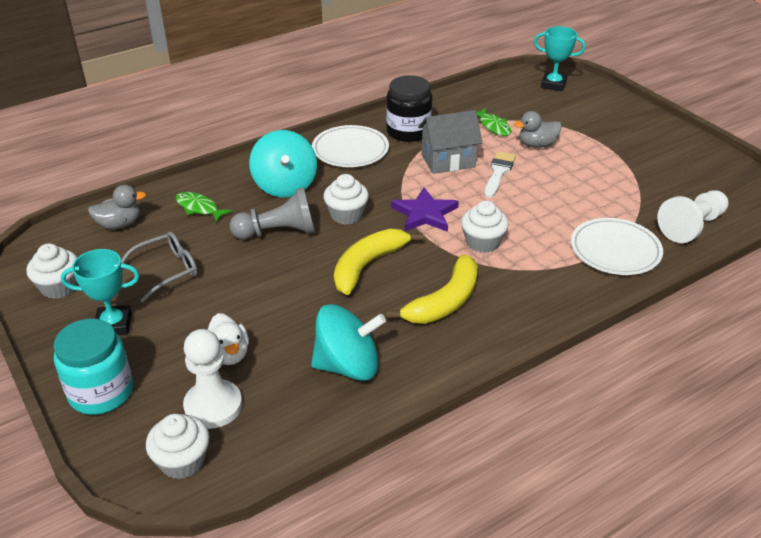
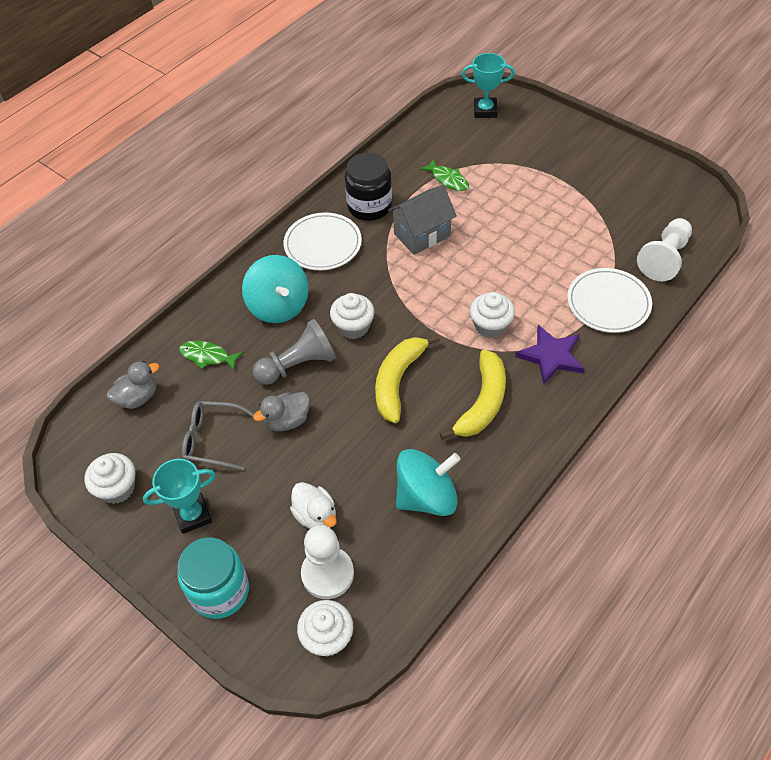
camera: 15 degrees left, 15 degrees up
grey glasses [121,231,198,302] -> grey glasses turned 120 degrees counterclockwise [182,401,254,470]
purple star [391,188,459,232] -> purple star moved to [515,325,585,385]
white brush [484,151,516,198] -> none
grey duck [514,111,562,148] -> grey duck moved to [253,392,310,431]

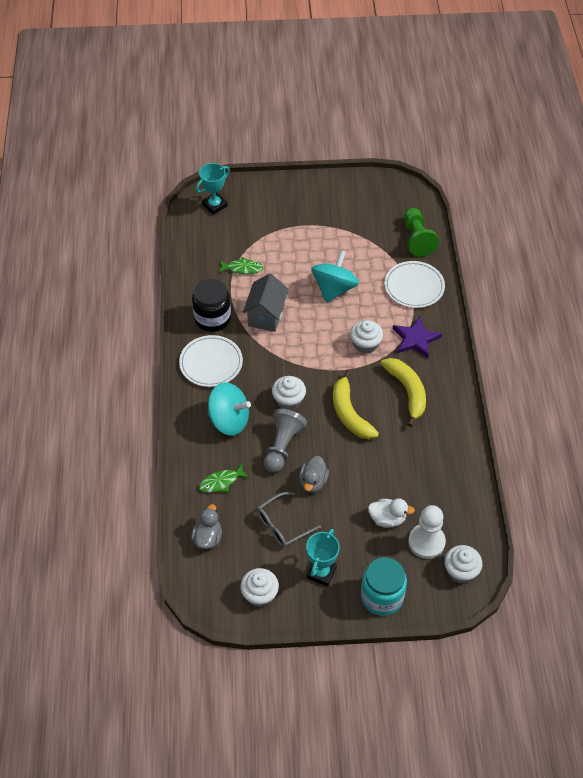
camera: 45 degrees left, 0 degrees up
turquoise spinning top [396,449,461,516] -> turquoise spinning top moved to [311,250,359,303]
white pawn [637,218,692,281] -> green pawn [404,208,439,257]

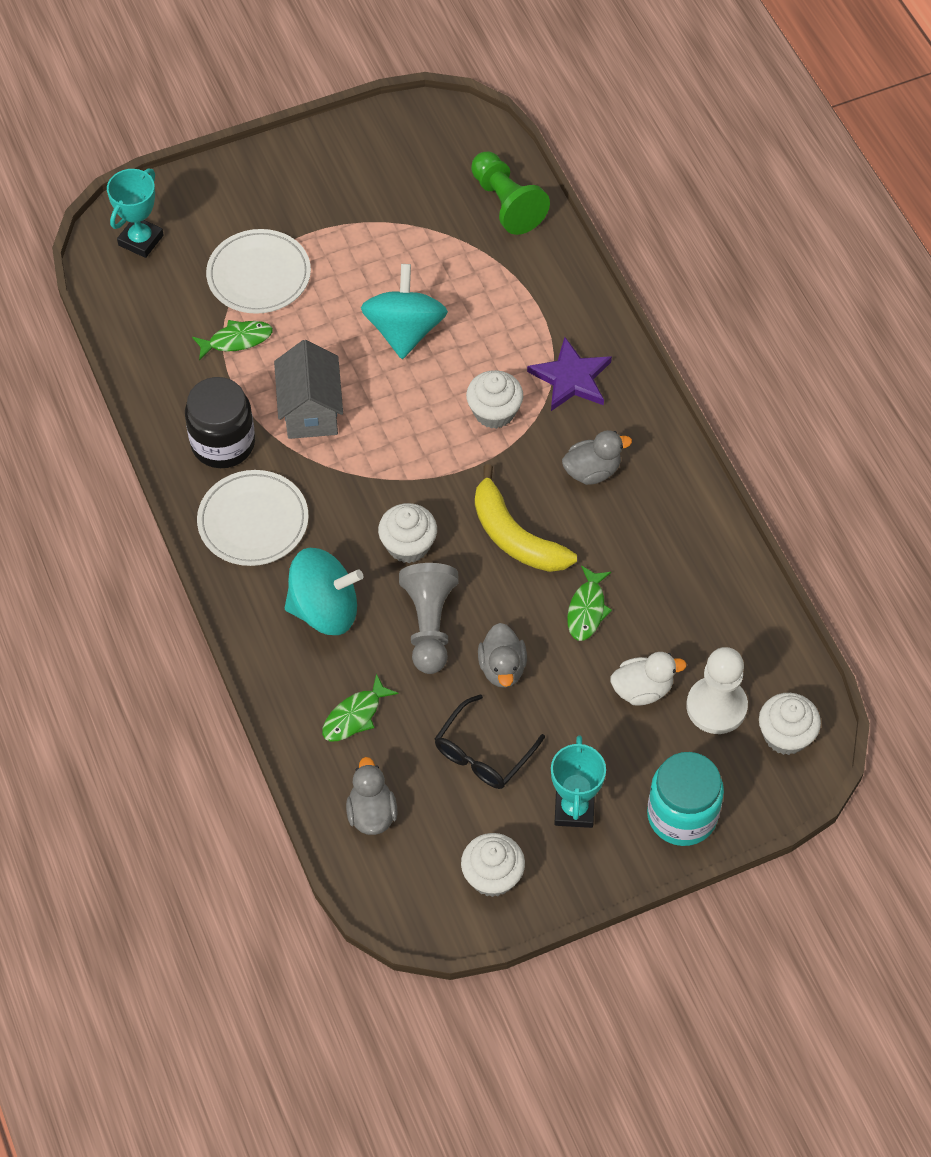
camera: 20 degrees left, 5 degrees up
grey glasses [257,492,321,547] -> black glasses [435,694,545,789]
yellow banana [381,358,426,427] -> grey duck [562,430,632,485]
white plate [384,261,445,308] -> white plate moved to [206,229,311,314]
none -> green fish [567,566,612,641]

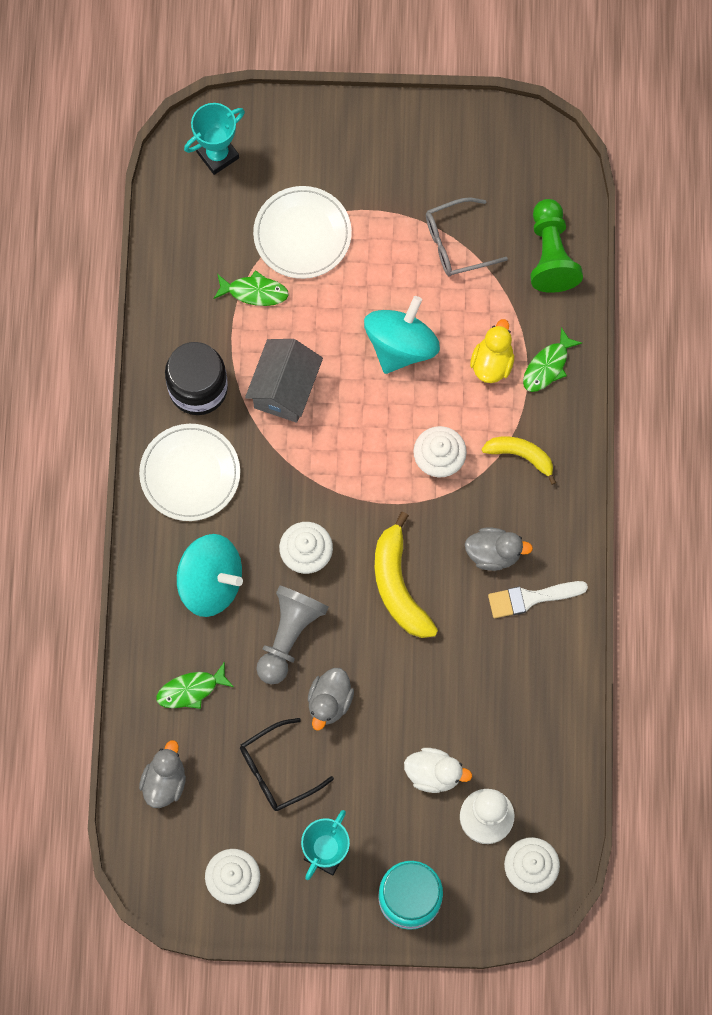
camera: 25 degrees right, 15 degrees up
purple star [527,337,612,411] -> yellow banana [481,437,556,485]
green fish [567,566,612,641] -> green fish moved to [523,327,582,392]
none -> grey glasses [426,198,508,276]
none -> yellow duck [470,319,514,383]
none -> white brush [488,581,588,618]

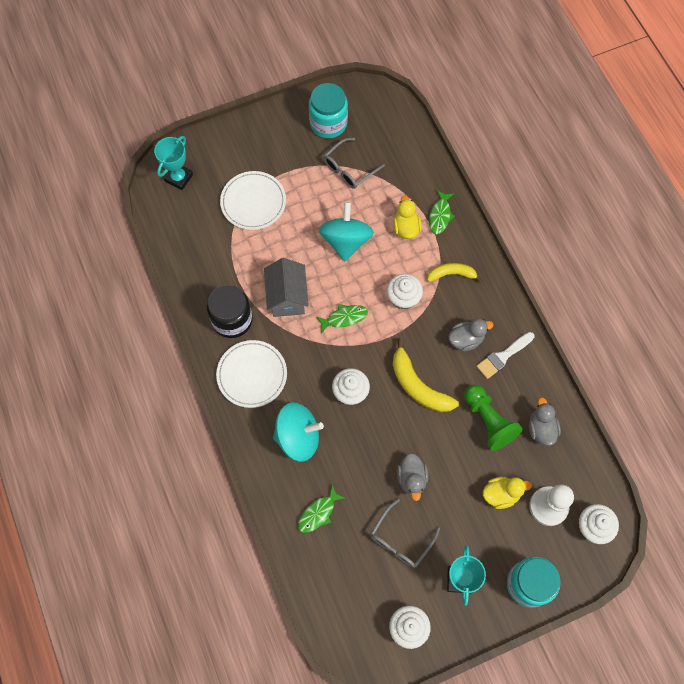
camera: 25 degrees left, 5 degrees down
grey duck [139,740,186,808] -> grey duck moved to [529,397,561,446]
green fish [214,270,289,306] -> green fish moved to [316,304,368,333]
black glasses [240,718,334,811] -> grey glasses [370,499,440,568]
grey pawn [256,585,329,684] -> none
white duck [404,748,472,793] -> yellow duck [483,477,532,509]
green pawn [530,199,583,293] -> green pawn moved to [464,384,523,451]
none -> turquoise jar [309,83,348,138]

